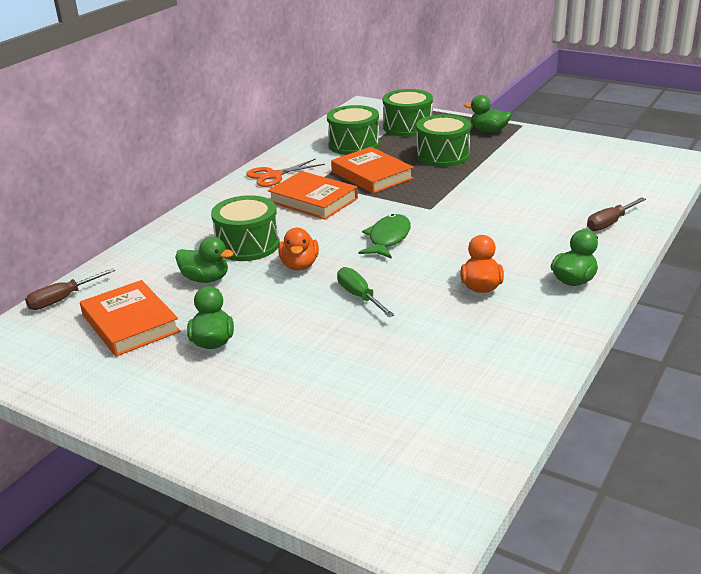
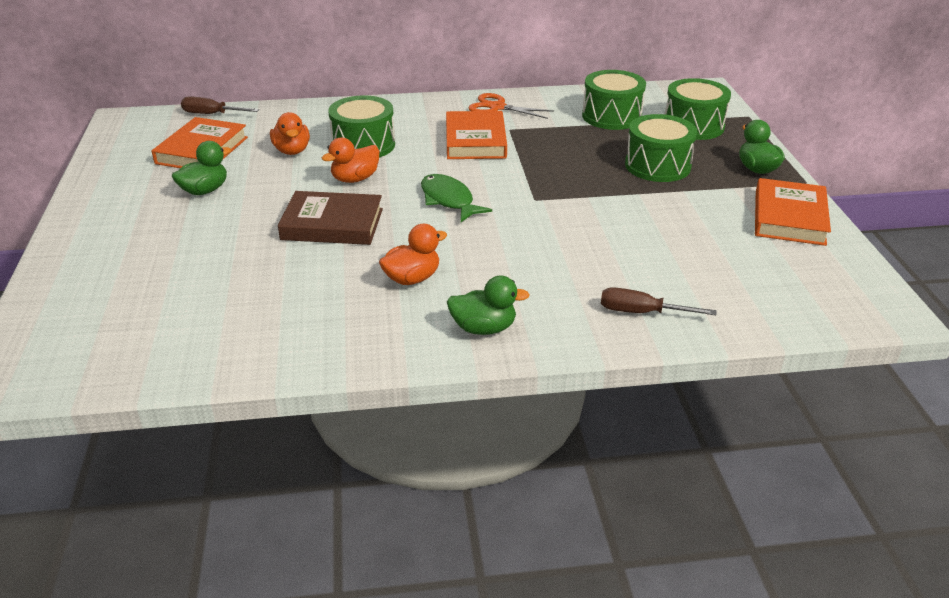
camera: 50 degrees right, 5 degrees up
green duck [175,237,234,283] -> orange duck [270,112,310,155]
orange book [331,147,414,194] -> orange book moved to [755,178,831,246]
green screwdriver [337,267,394,317] -> brown book [278,191,383,245]
green fish [359,214,411,259] -> green fish turned 105 degrees counterclockwise [421,174,492,222]

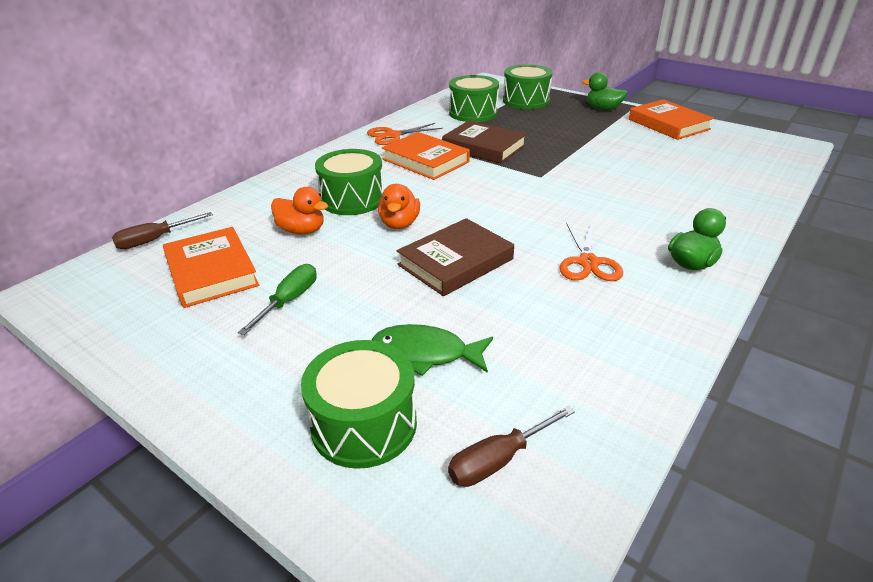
camera: 45 degrees left, 0 degrees up
green duck [172,141,231,195] -> green screwdriver [238,264,317,335]
orange duck [379,224,447,285] -> orange scissors [560,223,623,281]
green fish [421,174,492,222] -> green fish moved to [372,324,493,376]
brown screwdriver [601,287,717,315] -> brown screwdriver moved to [448,406,575,487]
green drum [625,114,697,182] -> green drum moved to [301,340,417,469]
none -> brown book [442,120,527,164]

